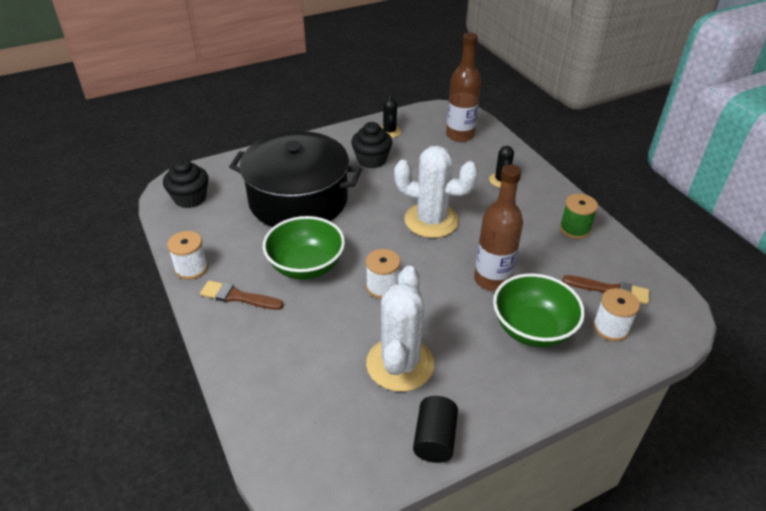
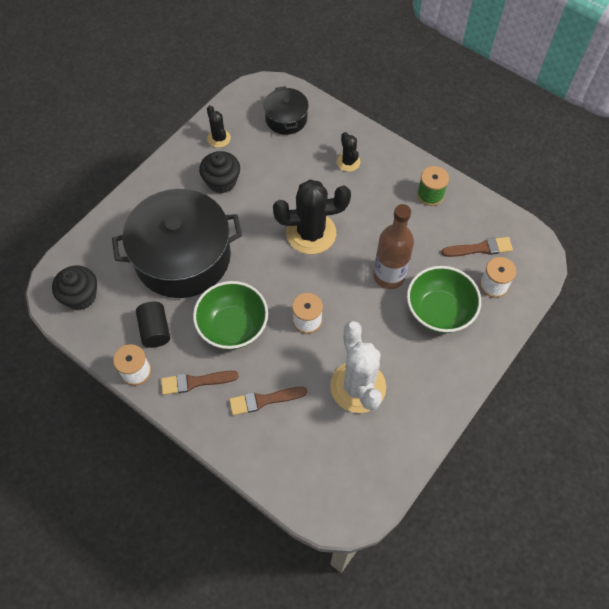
camera: 25 degrees left, 20 degrees up
white cactus [394,146,478,238] -> black cactus [273,180,351,254]
black cylinder [413,396,458,463] -> black cylinder moved to [136,302,170,348]
brown bottle [446,33,481,142] -> black pot [263,86,309,135]
none -> brown brush [229,387,307,415]

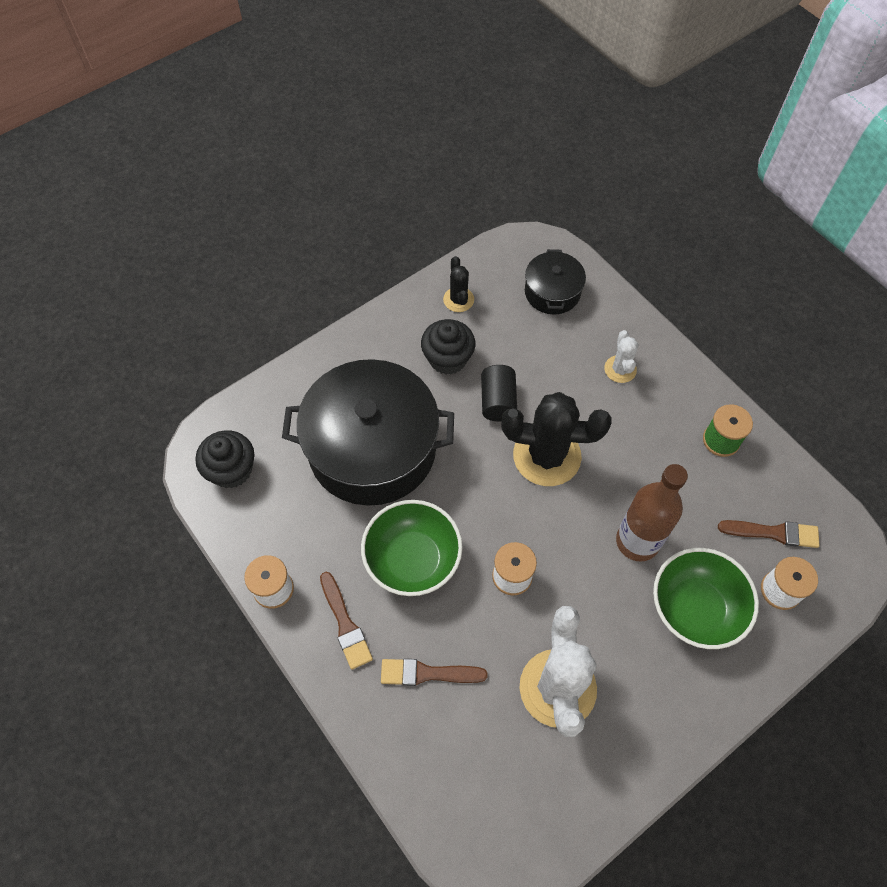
camera: 15 degrees right, 0 degrees up
black cylinder [136,302,170,348] -> black cylinder moved to [481,365,517,421]
brown brush [161,371,239,395] -> brown brush turned 120 degrees counterclockwise [320,572,373,670]
black cactus [337,132,360,172] -> white cactus [604,330,638,383]

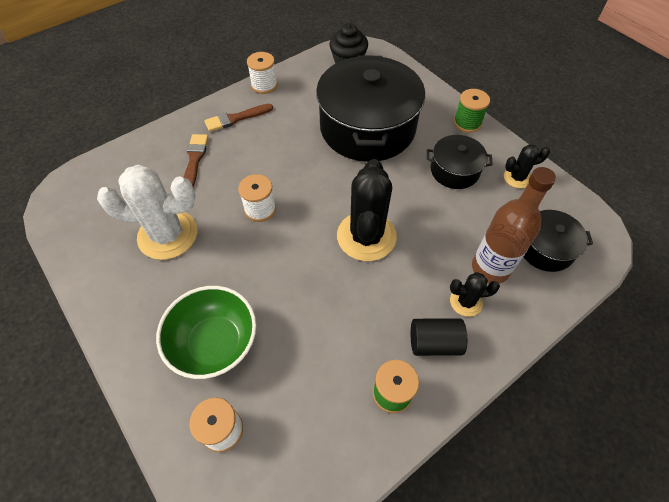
camera: 90 degrees right, 5 degrees down
green bowl [361,500,463,596] -> none
black cupcake [421,319,475,375] -> black pot [427,135,493,189]
black cylinder [481,365,517,421] -> black cylinder moved to [411,318,467,356]
white cactus [604,330,638,383] -> black cactus [450,272,500,317]
brown bottle [616,464,688,562] -> brown bottle moved to [472,167,556,284]
brown brush [718,520,820,548] -> none
none -> green spool [454,89,490,133]

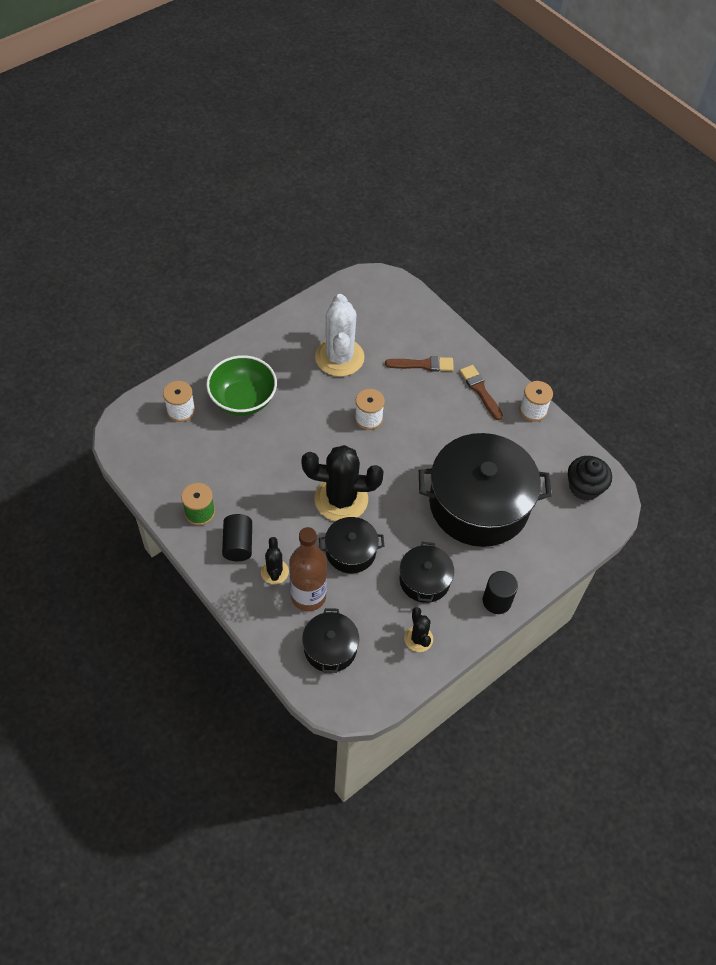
camera: 85 degrees right, 0 degrees up
green spool [454,89,490,133] -> black cylinder [483,571,518,614]
none -> black pot [319,517,384,573]

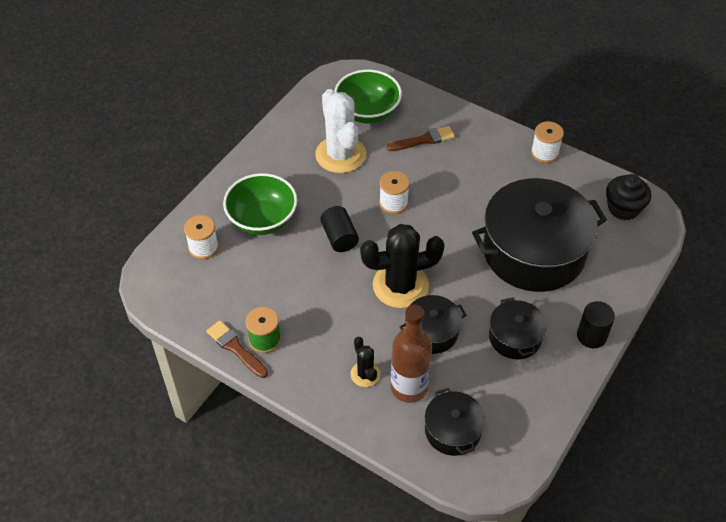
camera: 15 degrees left, 5 degrees down
black cylinder [222,514,252,561] -> black cylinder moved to [320,206,359,252]
black cactus [404,607,433,652] -> none
brown brush [460,365,503,420] -> brown brush moved to [207,320,268,378]
none -> green bowl [334,70,402,124]

